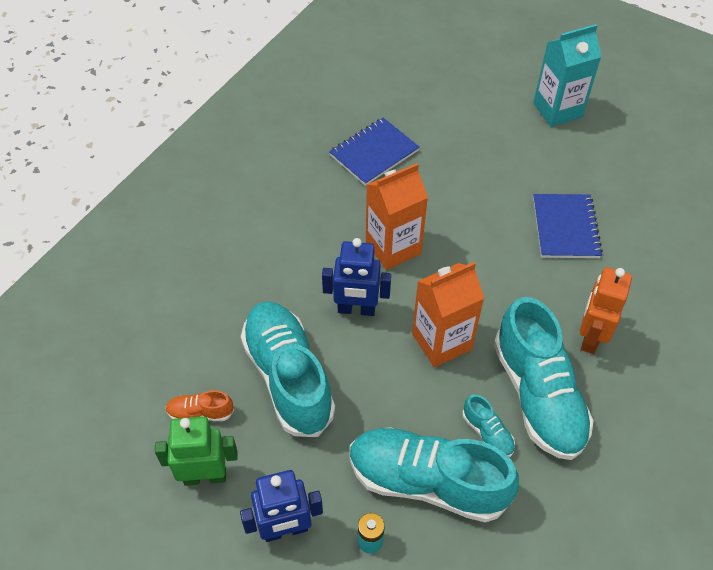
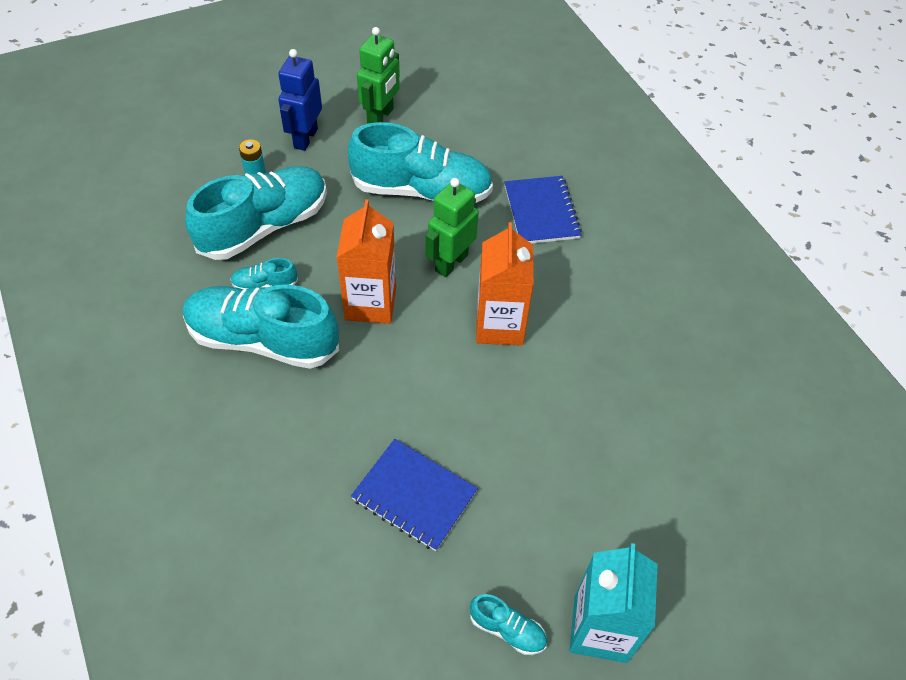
camera: 120 degrees right, 0 degrees up
orange shoe [166,390,234,421] -> none
blue robot [322,238,391,316] -> green robot [426,178,479,277]
blue notebook [329,118,420,186] -> blue notebook moved to [505,176,582,244]
orange robot [580,267,632,354] -> none
none -> turquoise shoe [470,594,547,655]

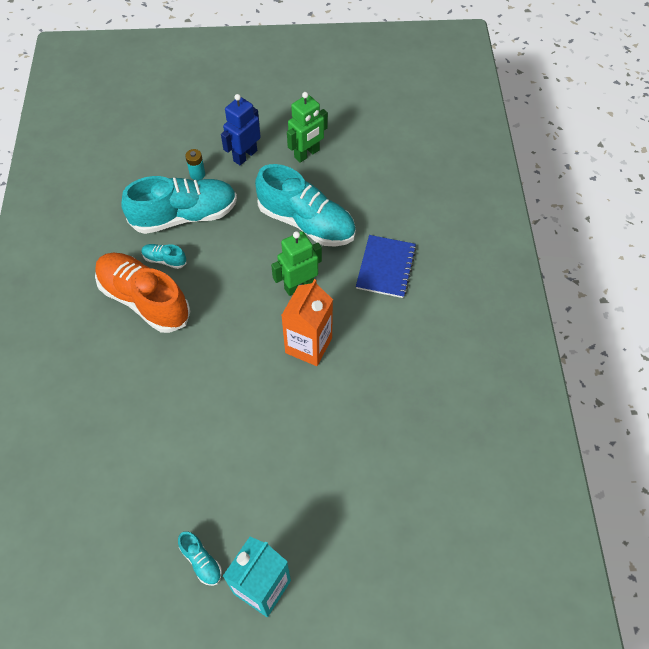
camera: 25 degrees right, 5 degrees up
turquoise shoe [183,285,339,369] -> orange shoe [95,253,191,333]
orange carton [336,199,396,324] -> none
blue notebook [351,439,478,551] -> none

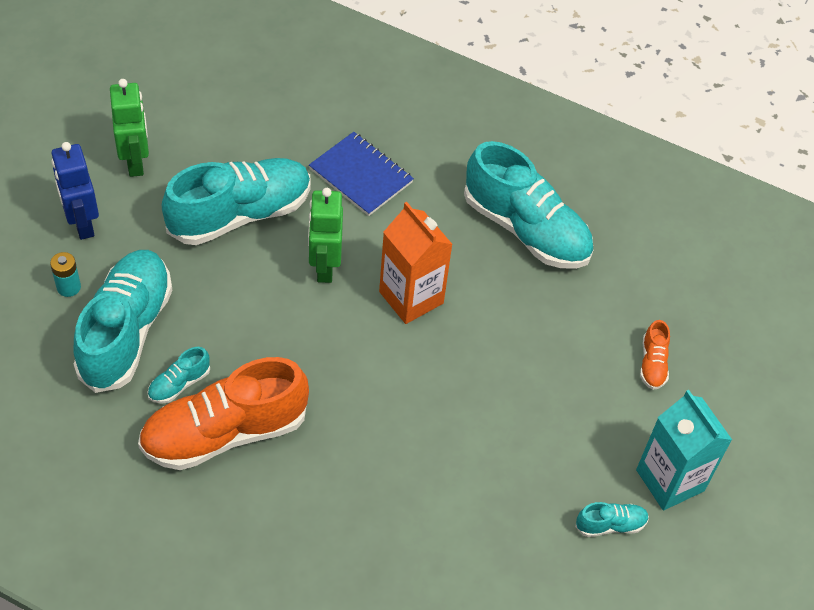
camera: 65 degrees left, 5 degrees down
none -> turquoise shoe [464,141,593,269]
none -> orange shoe [640,320,670,390]

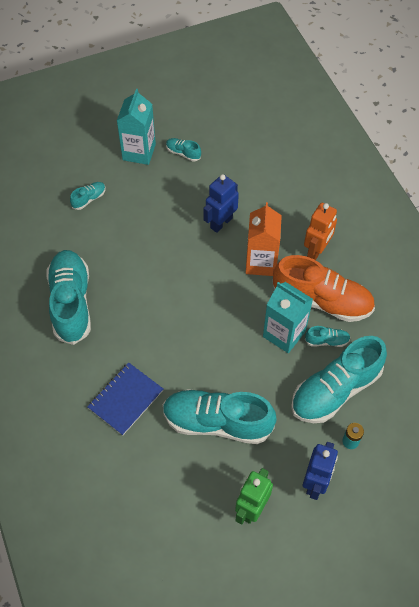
camera: 135 degrees left, 5 degrees up
green robot [308,188,343,283] -> none
blue notebook [309,132,414,216] -> blue notebook turned 45 degrees clockwise [87,362,163,436]
orange carton [379,202,453,324] -> orange carton moved to [246,202,282,276]
orange shoe [640,320,670,390] -> turquoise shoe [70,182,106,210]
none -> blue robot [203,174,239,233]
none -> turquoise carton [263,282,313,353]
none -> orange robot [304,203,337,260]

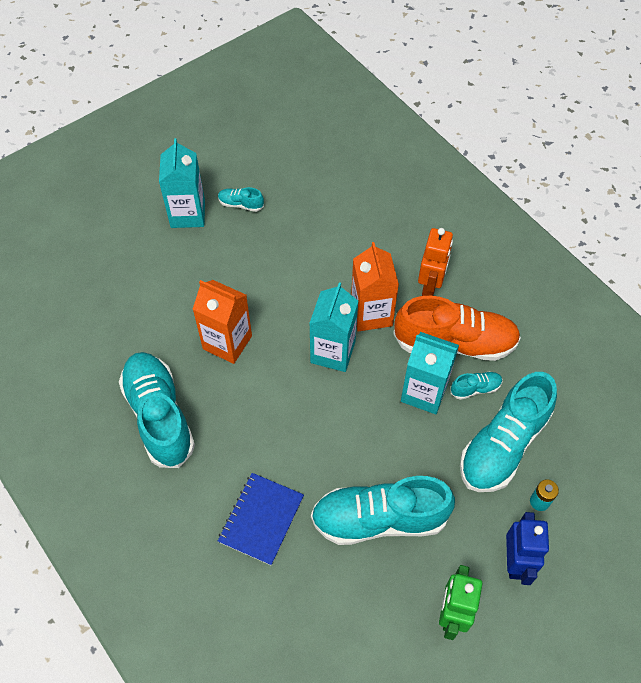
camera: 15 degrees left, 0 degrees up
turquoise shoe [70,182,106,210] -> none
blue robot [203,174,239,233] -> none
none -> orange carton [193,280,252,364]
none -> turquoise carton [309,282,358,372]

